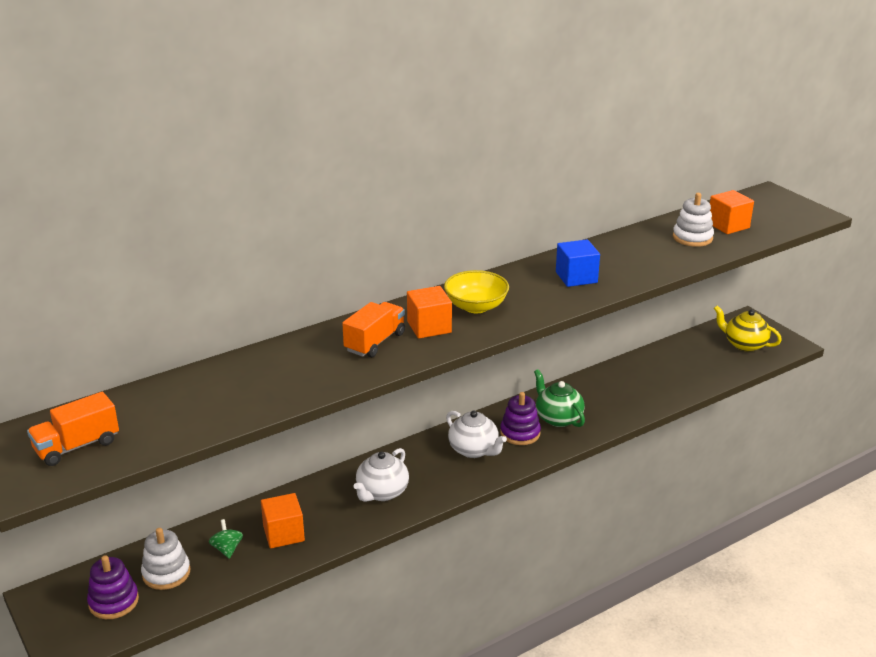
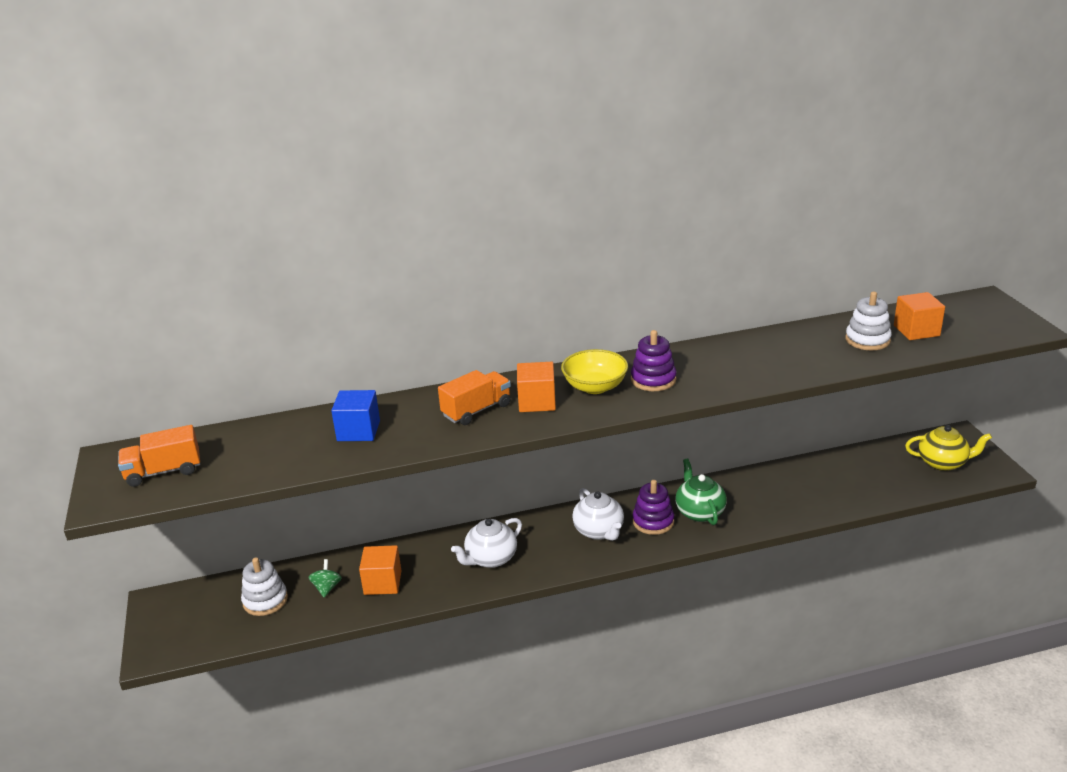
camera: 20 degrees right, 0 degrees up
purple stacking toy [87,555,139,619] -> purple stacking toy moved to [631,330,677,391]
blue cube [556,239,600,287] -> blue cube moved to [331,390,380,441]
yellow teapot [714,306,782,352] -> yellow teapot turned 135 degrees clockwise [905,425,992,471]

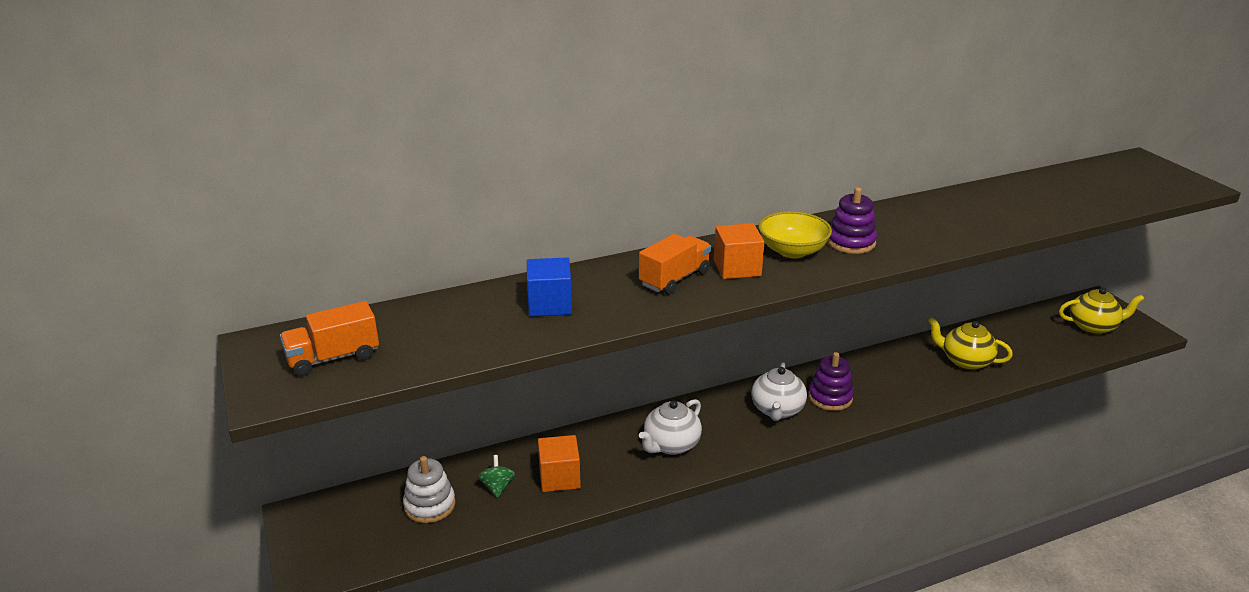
camera: 10 degrees left, 0 degrees up
white teapot [572,488,624,541] -> white teapot turned 45 degrees clockwise [751,362,807,421]
green teapot [675,458,727,525] -> none
white stacking toy [845,291,892,350] -> none
orange cube [894,292,945,340] -> none
none -> yellow teapot [928,317,1013,370]

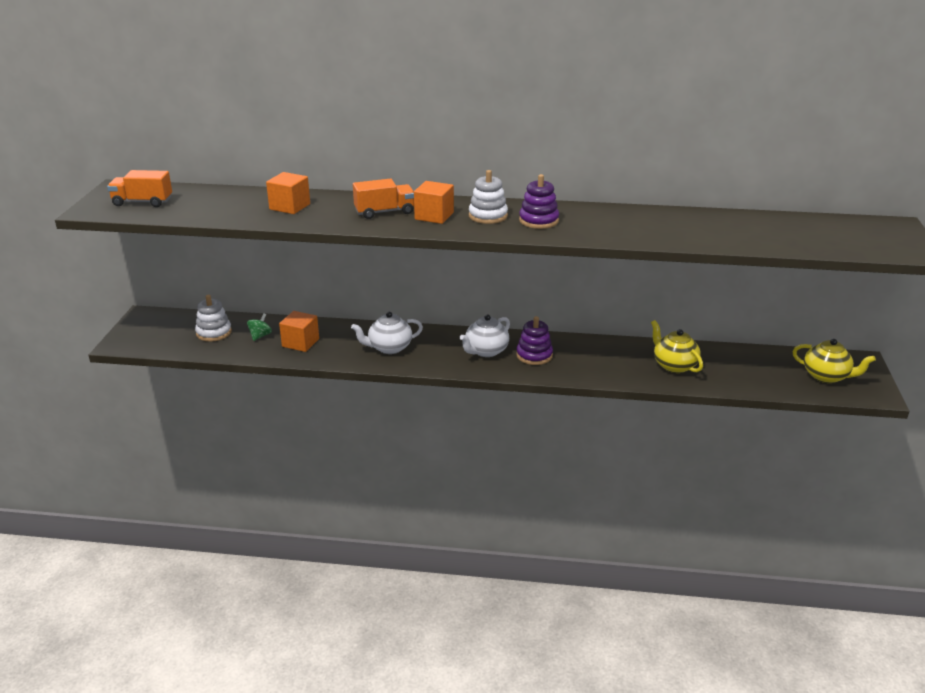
camera: 30 degrees right, 0 degrees up
blue cube [527,257,572,317] -> orange cube [266,172,310,214]
yellow bowl [758,211,832,258] -> white stacking toy [469,170,508,224]

